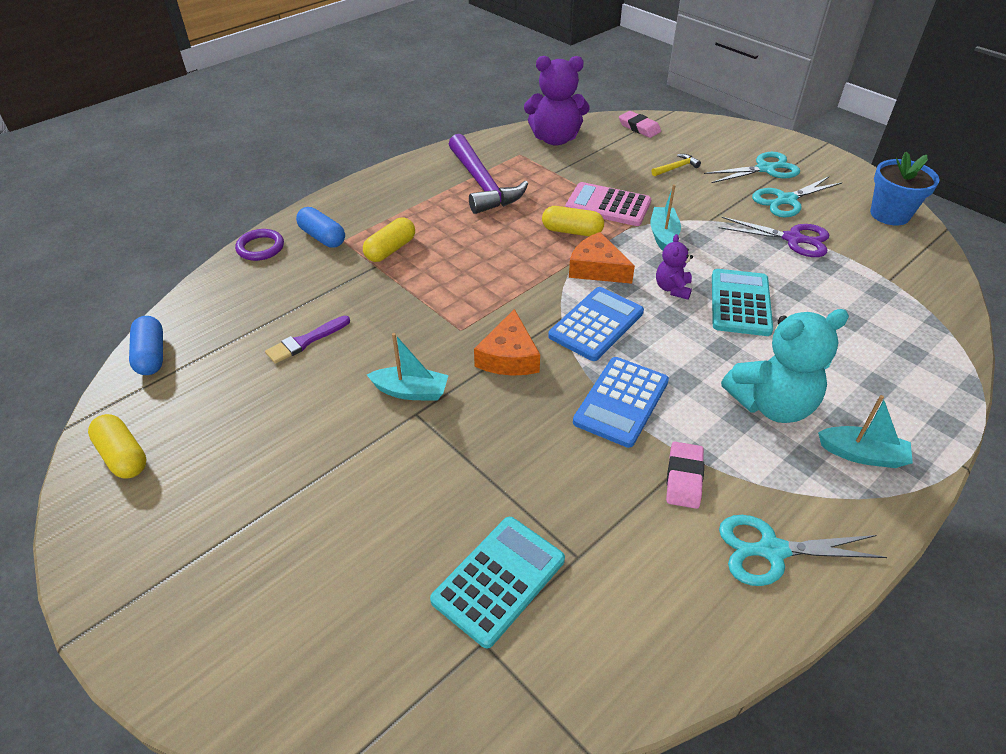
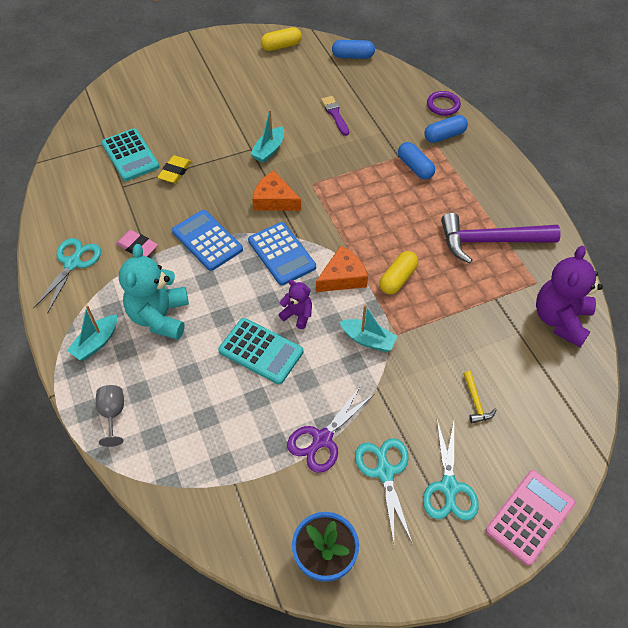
camera: 110 degrees right, 10 degrees up
yellow capsule [363,218,415,262] -> blue capsule [398,142,435,180]
pink calculator [565,182,651,226] -> pink calculator moved to [486,470,575,566]
pink eraser [619,111,661,138] -> none
none -> grey goblet [95,385,124,447]
none -> yellow eraser [157,155,191,183]

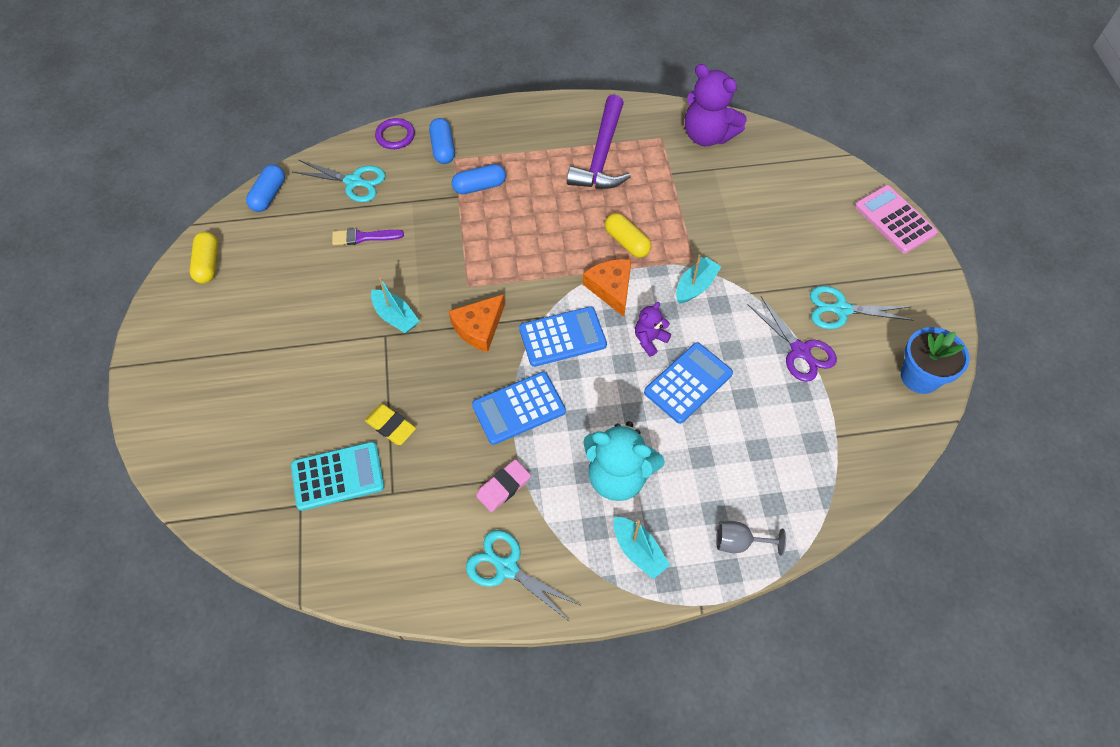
camera: 75 degrees left, 5 degrees up
turquoise calculator [218,318,303,385] -> blue calculator [644,342,733,424]
turquoise scissors [423,420,479,520] -> turquoise scissors moved to [293,160,385,202]
yellow hammer [463,371,496,423] -> none

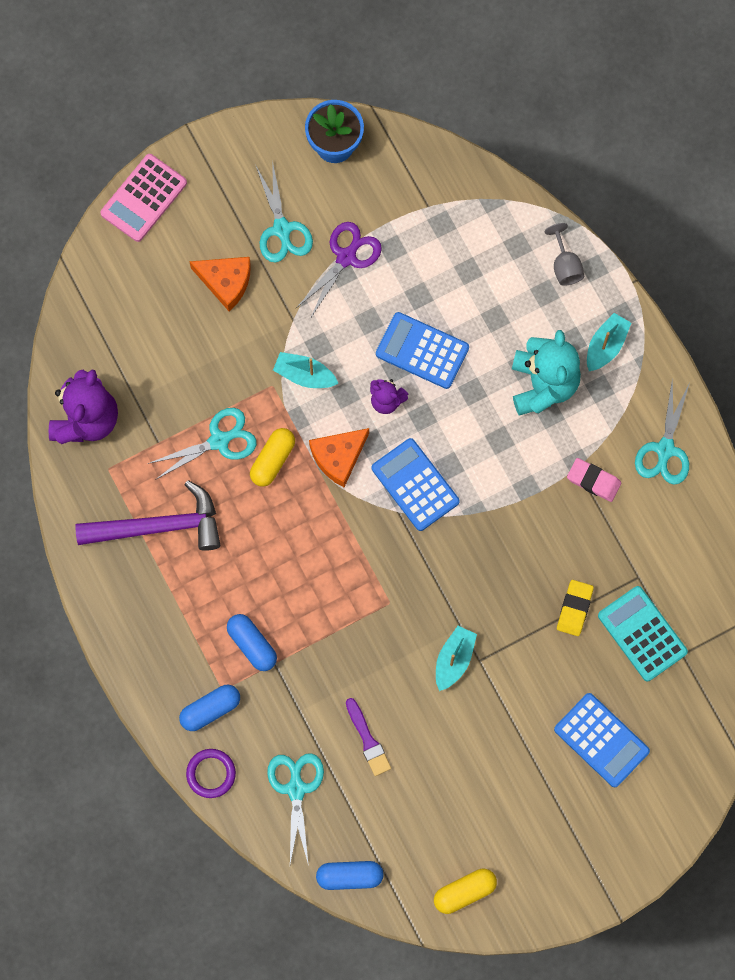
camera: 110 degrees left, 15 degrees up
orange cheese [449,294,505,352] -> orange cheese moved to [189,257,251,311]
blue calculator [472,372,566,445] -> blue calculator moved to [554,693,650,787]
none -> turquoise scissors [147,408,257,480]

